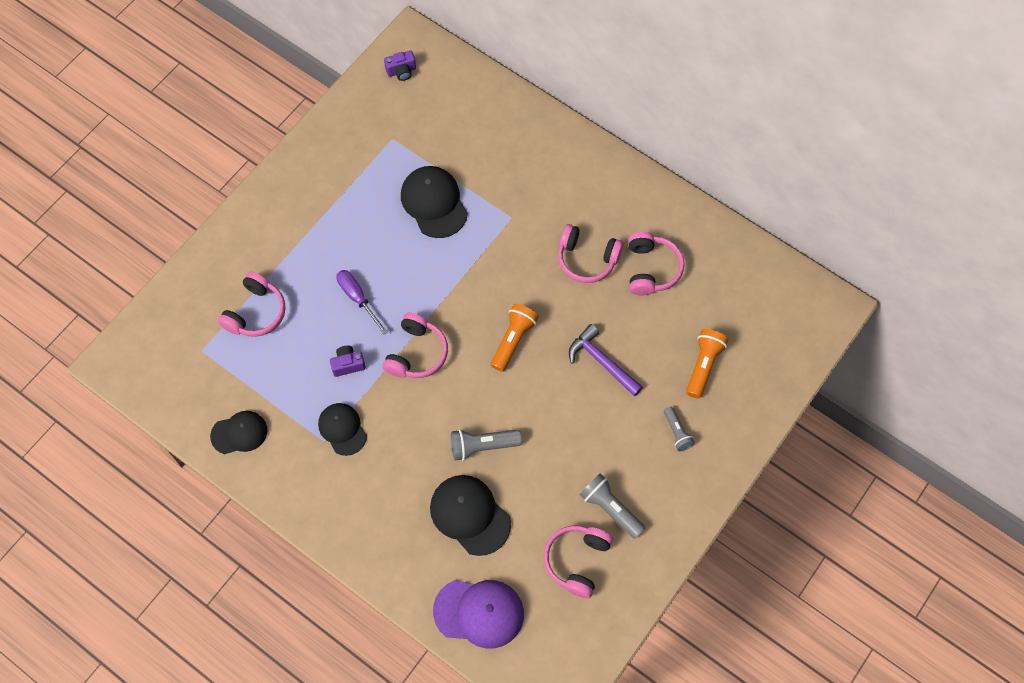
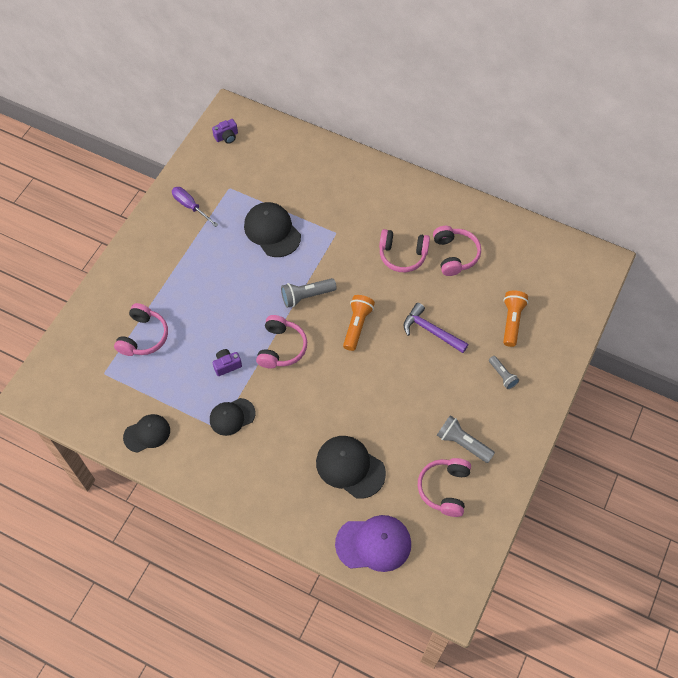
camera: 10 degrees left, 5 degrees down
black cap [318,403,367,456] -> black cap turned 75 degrees counterclockwise [210,398,256,436]
purple screwdriver [336,270,388,334] -> purple screwdriver moved to [172,187,218,227]
grey flashlight [451,429,522,461] -> grey flashlight moved to [281,278,337,308]

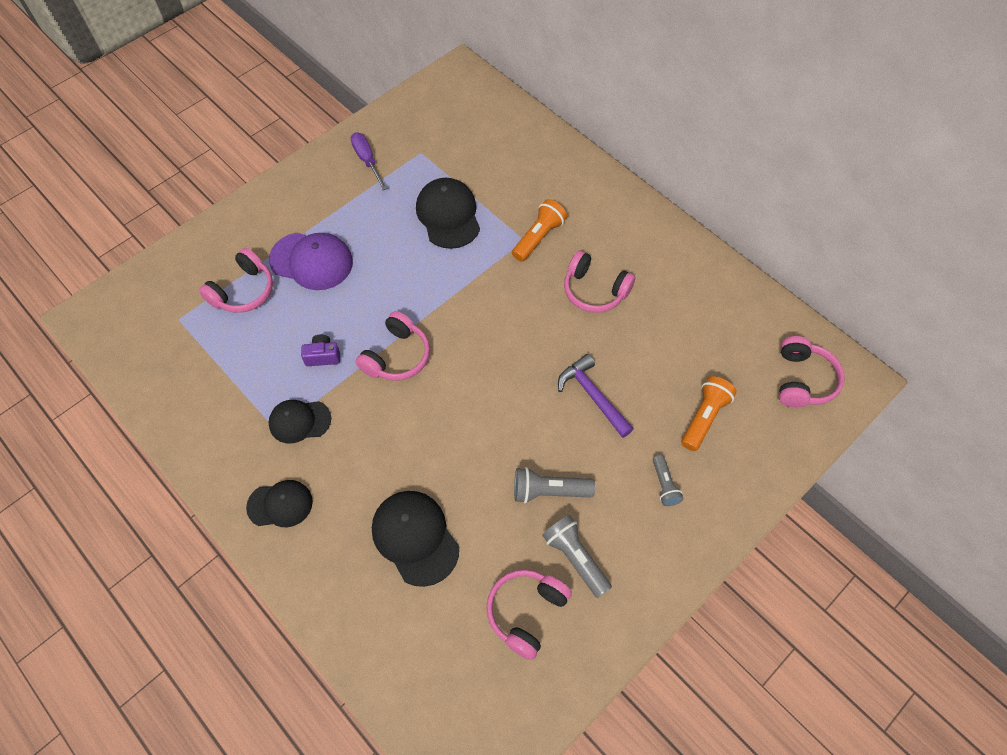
camera: 20 degrees right, 0 degrees up
black cap [123,414,170,452] -> black cap moved to [246,480,313,527]
purple camera [212,119,238,144] -> none
grey flashlight [281,278,337,308] -> grey flashlight moved to [514,467,595,503]
purple cap [335,515,411,572] -> purple cap moved to [269,233,353,290]
orange flashlight [343,295,375,351] -> orange flashlight moved to [512,199,567,262]
pink headphones [433,226,481,276] -> pink headphones moved to [779,336,845,407]

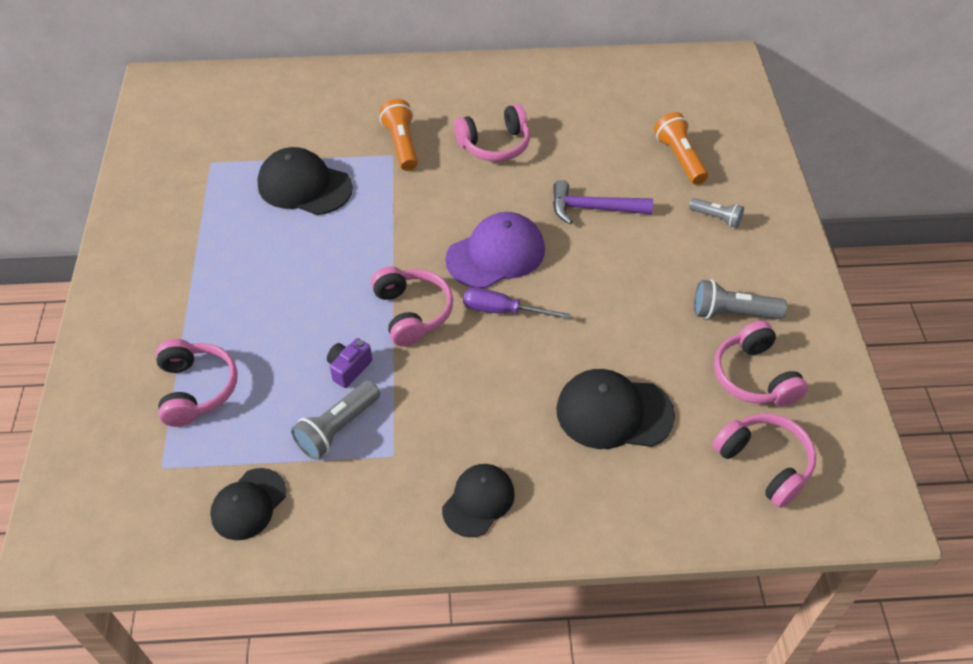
camera: 50 degrees left, 10 degrees down
black cap [268,400,331,443] -> black cap moved to [210,468,286,540]
purple cap [269,233,353,290] -> purple cap moved to [445,212,545,289]
purple screwdriver [351,132,387,190] -> purple screwdriver moved to [463,288,570,319]
grey flashlight [514,467,595,503] -> grey flashlight moved to [291,380,380,460]
pink headphones [779,336,845,407] -> pink headphones moved to [712,414,816,508]

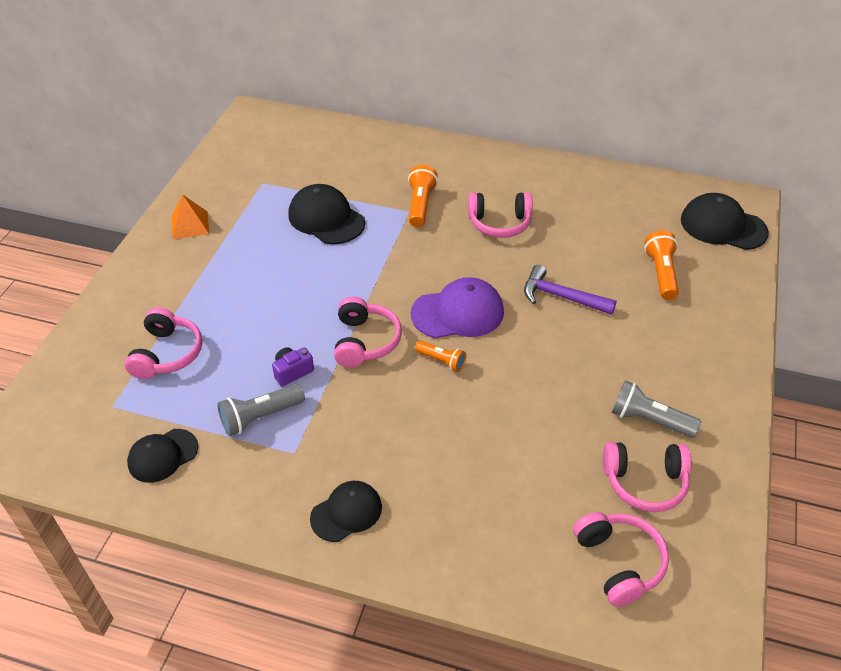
camera: 20 degrees right, 5 degrees down
purple screwdriver [463,288,570,319] -> orange flashlight [415,341,466,372]
black cap [556,369,675,449] -> black cap moved to [681,193,769,250]
grey flashlight [689,198,744,228] -> none
pink headphones [714,321,808,406] -> pink headphones turned 90 degrees counterclockwise [603,442,691,512]
none -> orange pyramid [172,195,209,239]

